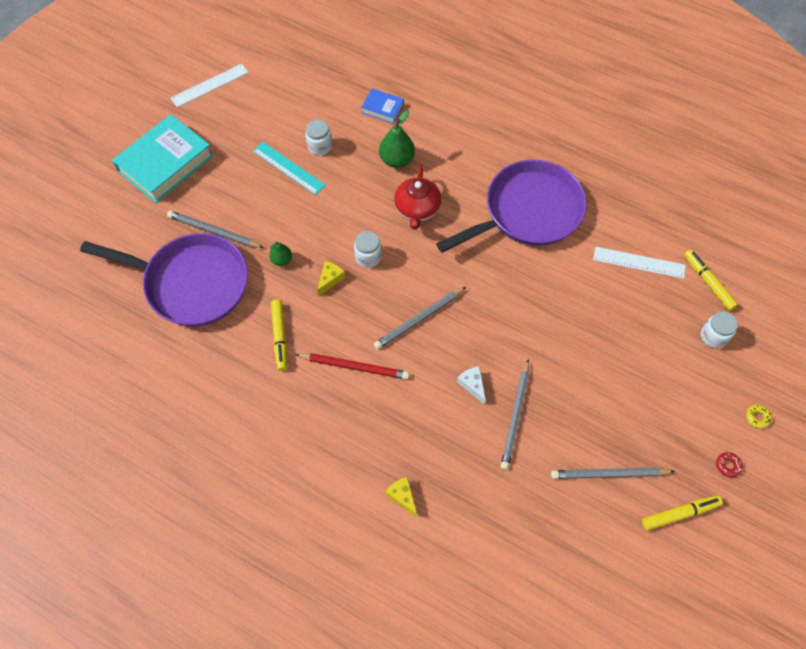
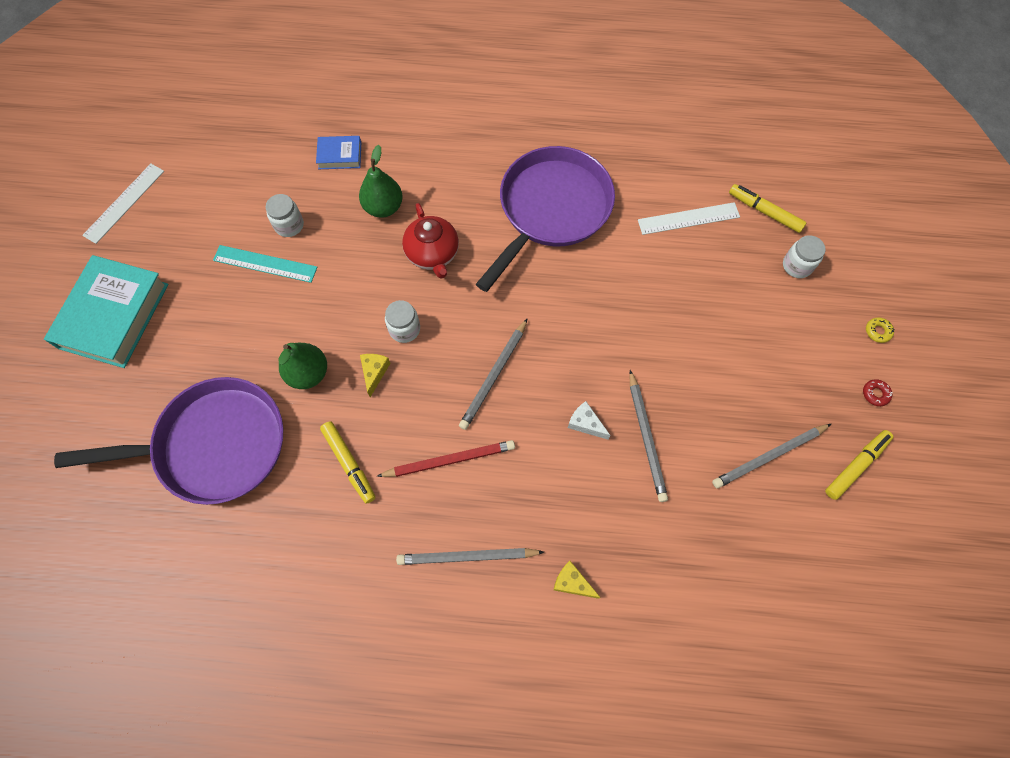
camera: 25 degrees left, 5 degrees up
grey pencil [167,211,264,248] -> grey pencil moved to [396,548,544,565]
green pear [269,241,292,266] -> green pear [279,343,327,389], size x1.70

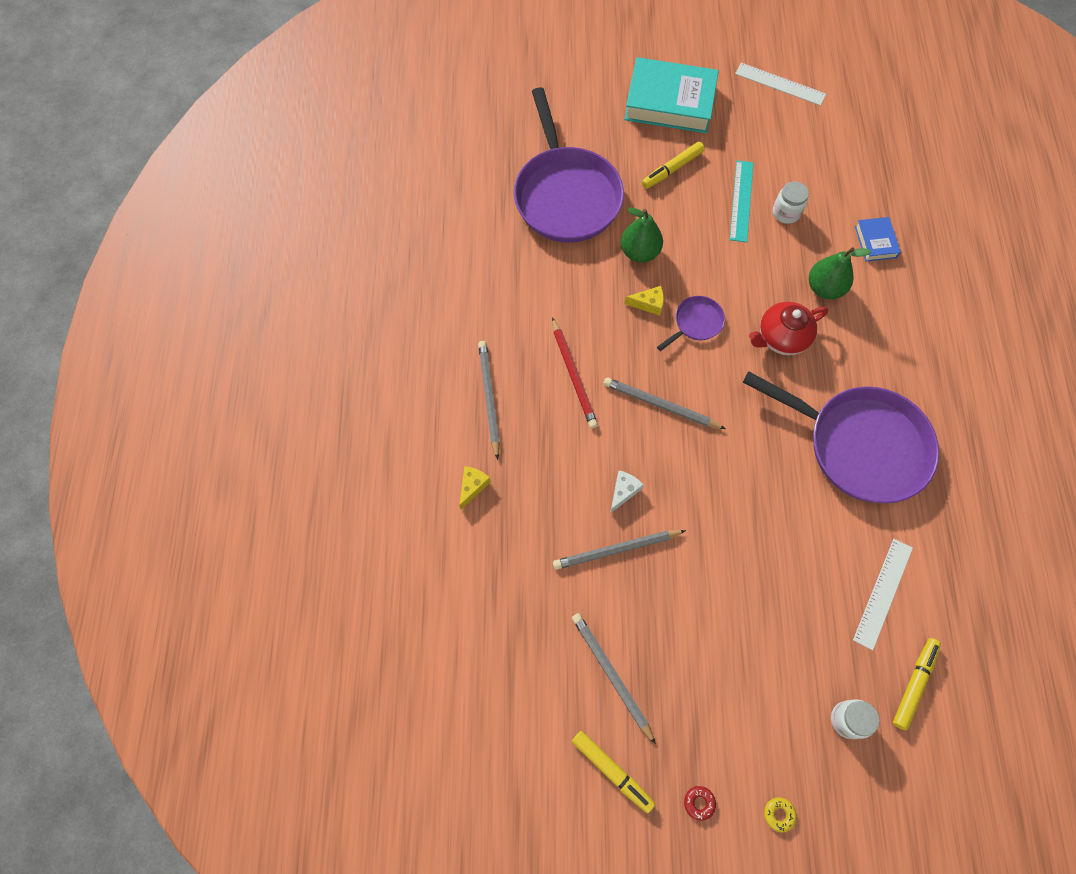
camera: 85 degrees right, 0 degrees up
yellow marker [320,421,376,504] -> yellow marker moved to [642,142,705,189]
white jar [385,300,420,343] -> purple pan [657,296,725,351]
white ruler [638,202,740,235] -> white ruler turned 45 degrees clockwise [853,539,913,650]

